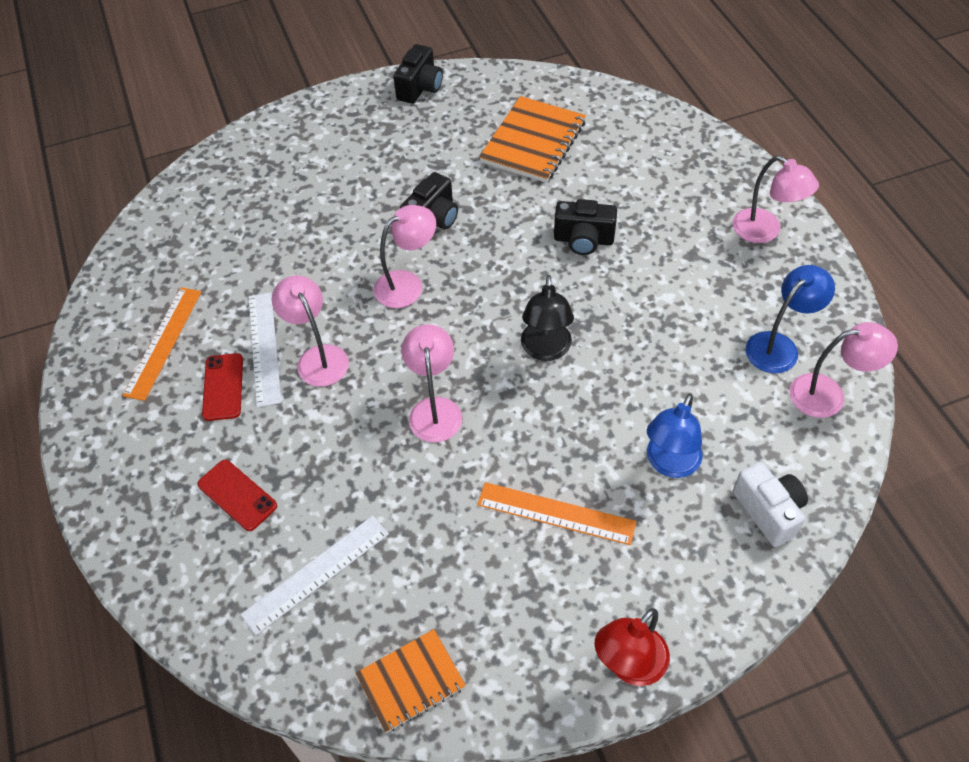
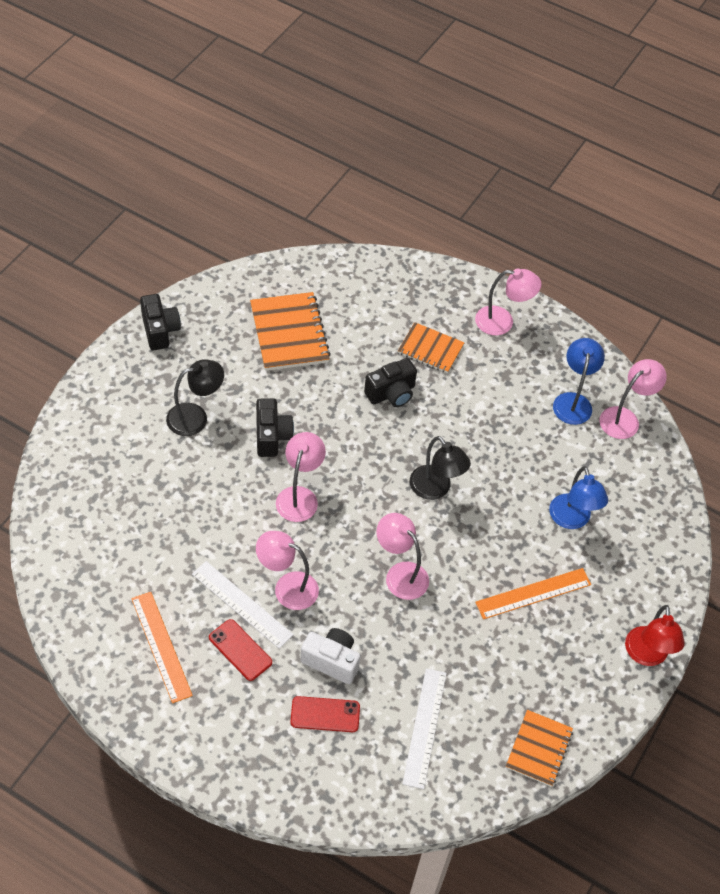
camera: 45 degrees left, 0 degrees up
white camera [733,462,808,547] -> white camera moved to [300,628,361,684]
none -> black lamp [166,359,224,436]
none -> orange notebook [398,322,465,373]

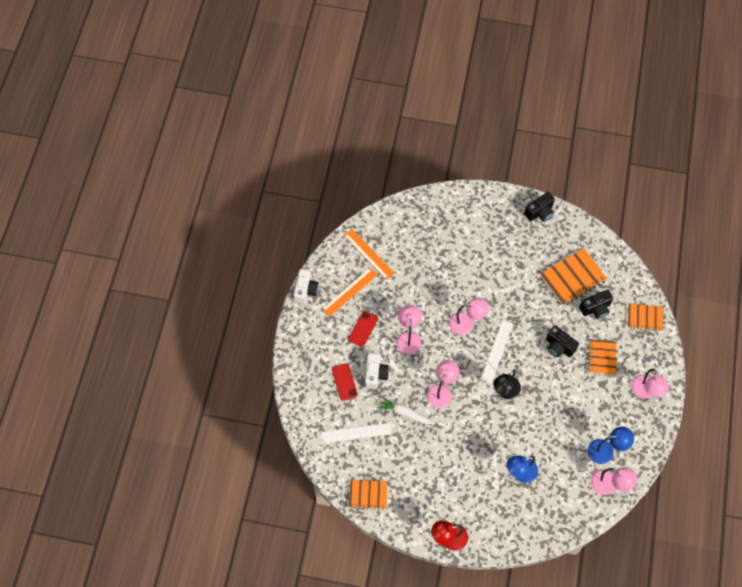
camera: 75 degrees right, 10 degrees up
black lamp [166,359,224,436] -> none
white ruler [192,561,293,649] -> white ruler moved to [481,320,513,383]
black camera [256,398,294,457] -> black camera moved to [579,290,613,319]
orange ruler [475,568,591,619] -> orange ruler moved to [344,229,394,280]
none -> white camera [294,269,319,304]
none -> white carrot [377,396,434,424]
none -> orange notebook [628,303,663,332]

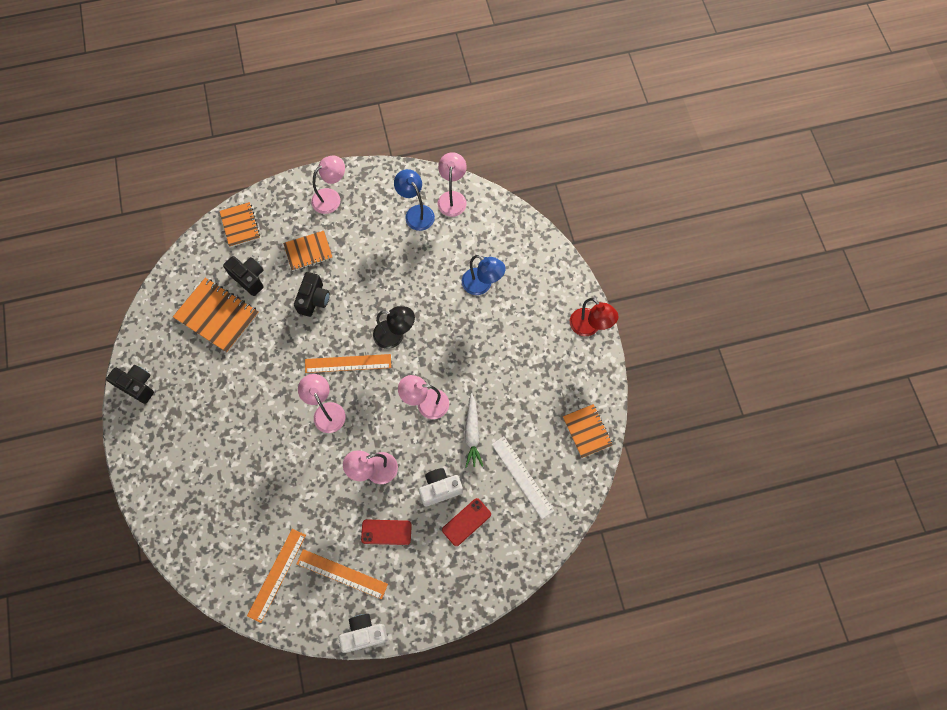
camera: 115 degrees left, 5 degrees up
white ruler [481,320,513,383] -> orange ruler [305,354,391,373]

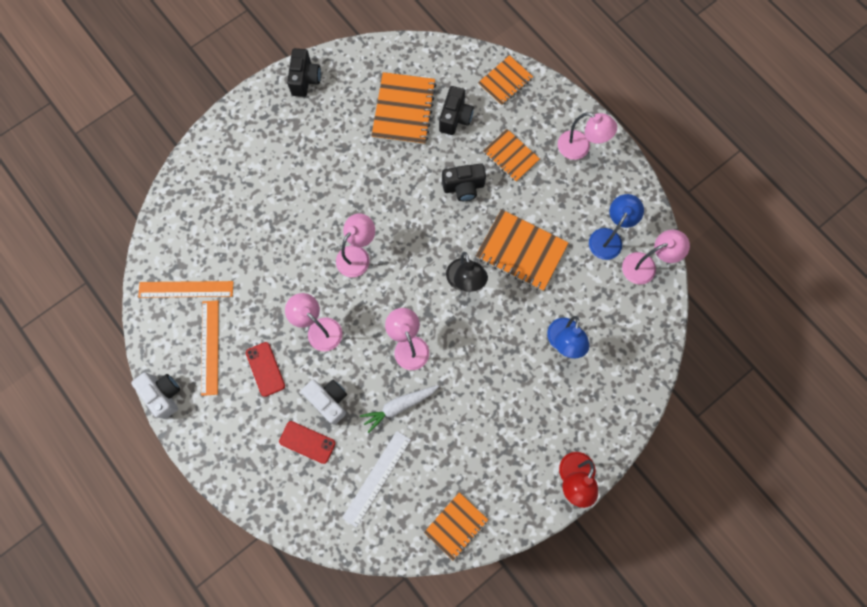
camera: 65 degrees right, 5 degrees up
orange ruler [305,354,391,373] -> none
none -> orange notebook [476,209,568,291]

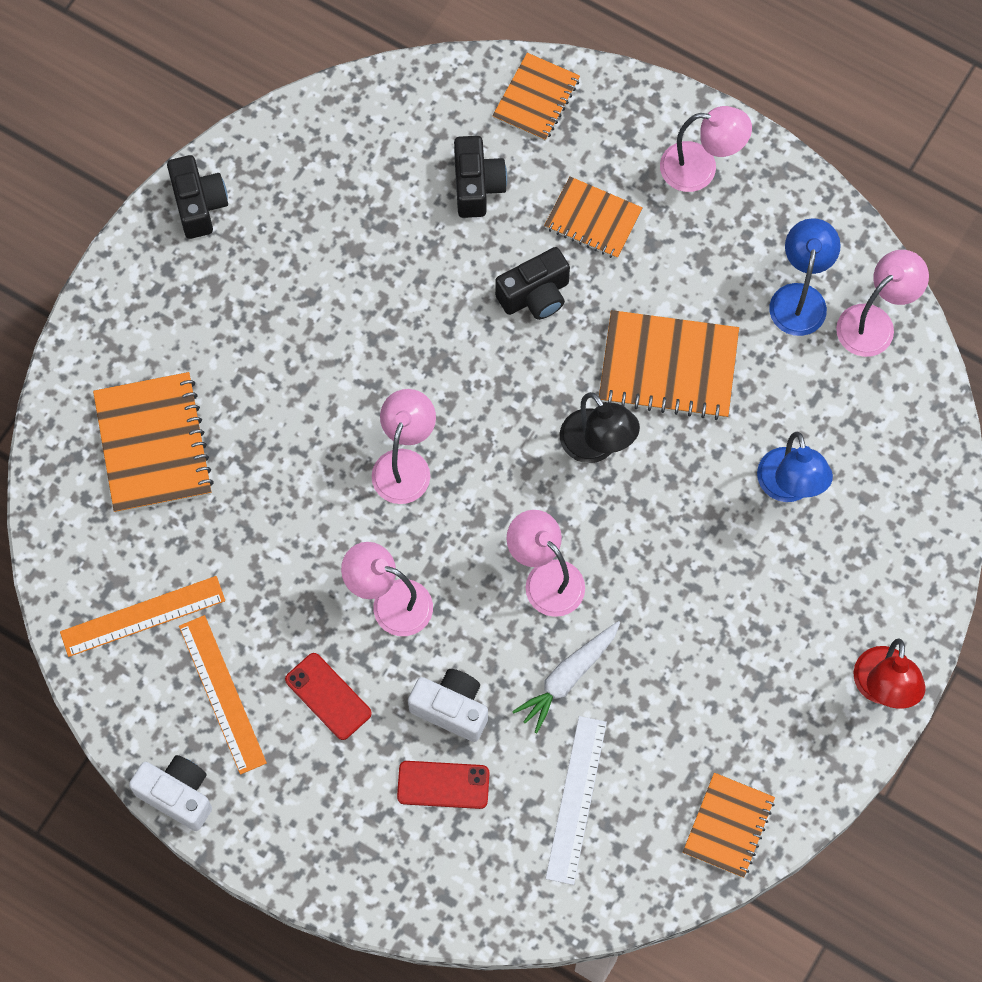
camera: 20 degrees left, 5 degrees down
orange notebook [371,72,437,145] -> orange notebook moved to [93,372,214,513]

